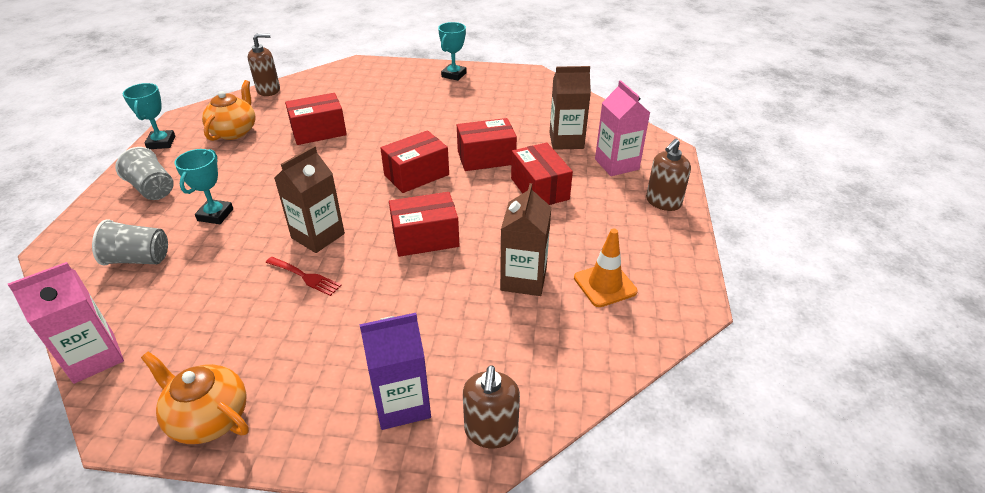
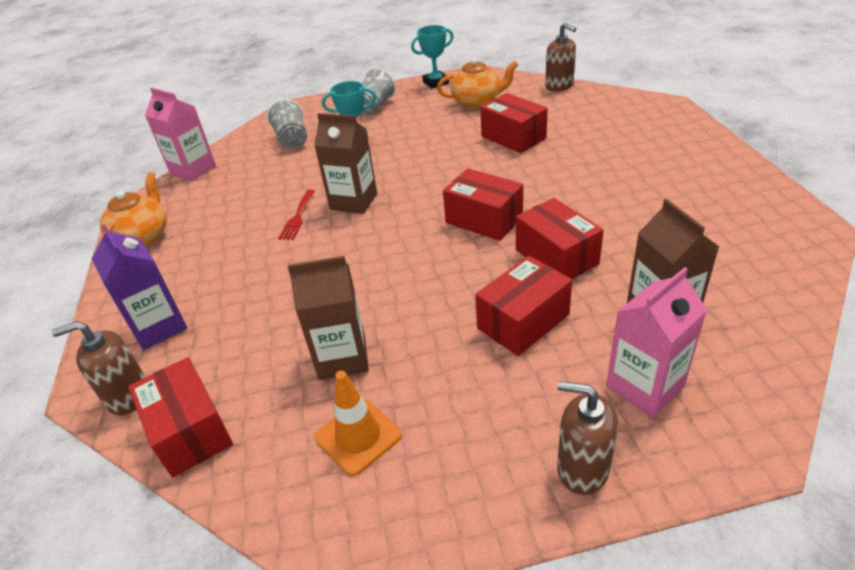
camera: 75 degrees right, 0 degrees up
red box [389,192,460,257] -> red box moved to [128,357,233,478]
turquoise trophy [438,22,467,81] -> none

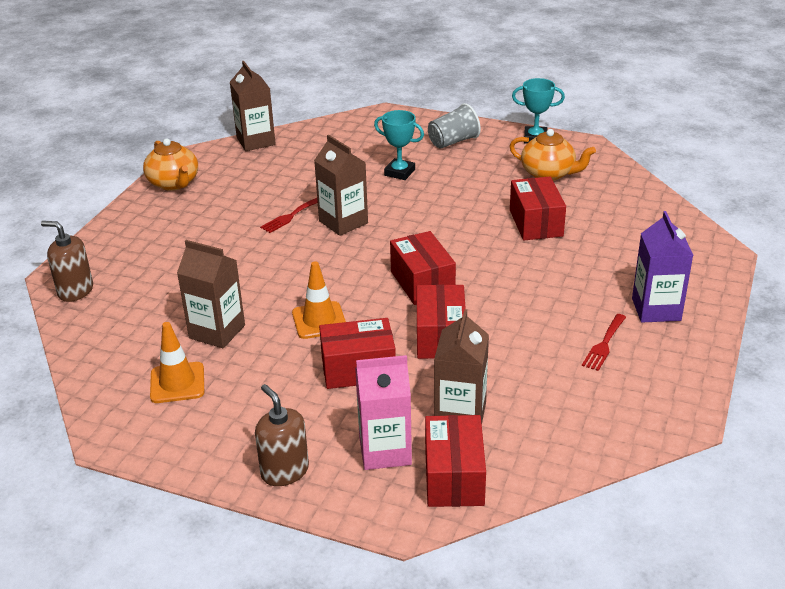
camera: 30 degrees right, 5 degrees down
purple carton [92,224,187,350] -> purple carton moved to [632,211,693,322]
orange teapot [100,172,167,247] -> orange teapot turned 105 degrees clockwise [143,138,198,191]
red box [128,357,233,478] -> red box moved to [425,415,486,507]
pink carton [145,88,216,182] -> brown carton [230,61,276,151]
grey cup [267,99,307,149] -> none
brown soap dispenser [545,23,576,91] -> none
none -> orange traffic cone [292,261,346,339]
none -> red fork [582,314,626,371]

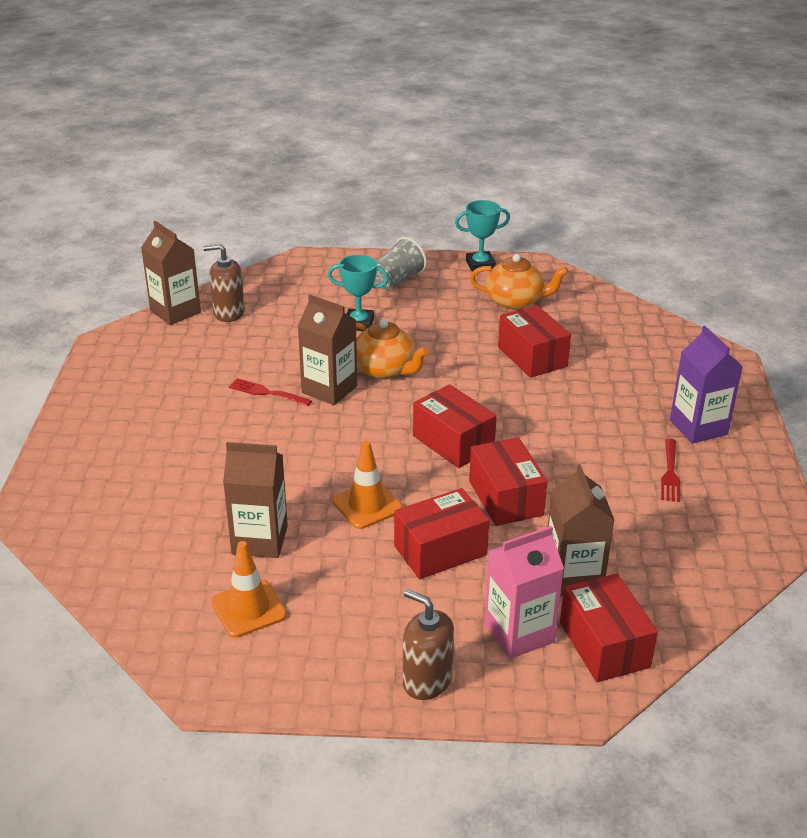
camera: 20 degrees left, 0 degrees up
brown soap dispenser [41,221,93,302] -> brown soap dispenser moved to [203,244,245,322]
orange teapot [143,138,198,191] -> orange teapot moved to [356,319,429,379]
red fork [260,198,318,233] -> red fork turned 90 degrees clockwise [229,378,312,406]

